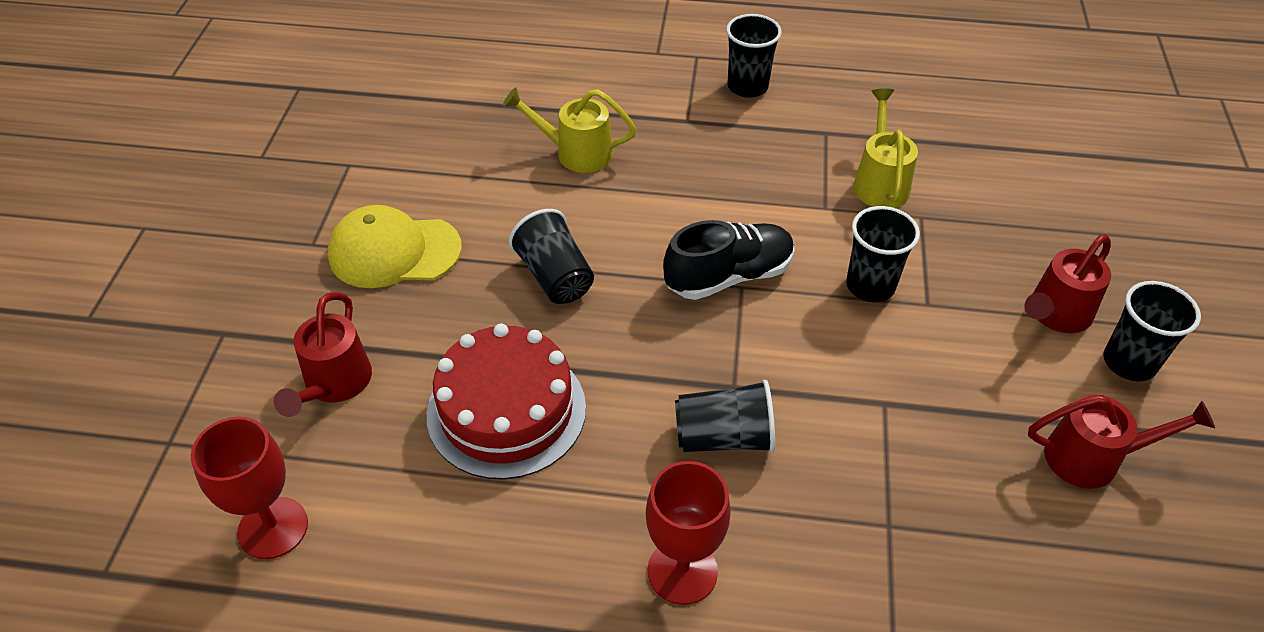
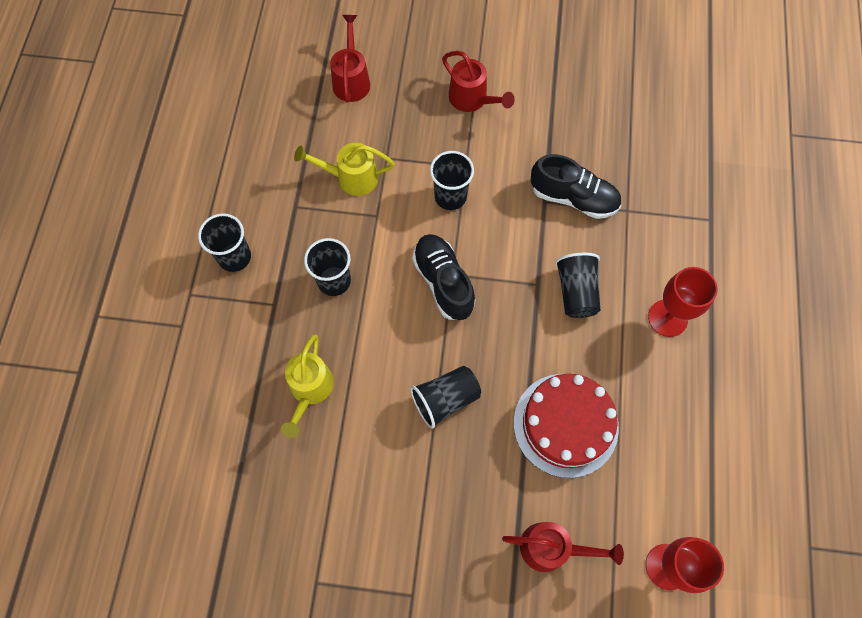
camera: 90 degrees left, 20 degrees up
yellow cap [328,205,462,288] -> none
red watering can [1028,395,1215,489] -> red watering can moved to [330,15,370,102]
black cup [1103,281,1201,382] -> black cup moved to [304,238,351,296]
none -> black shoe [531,154,621,219]

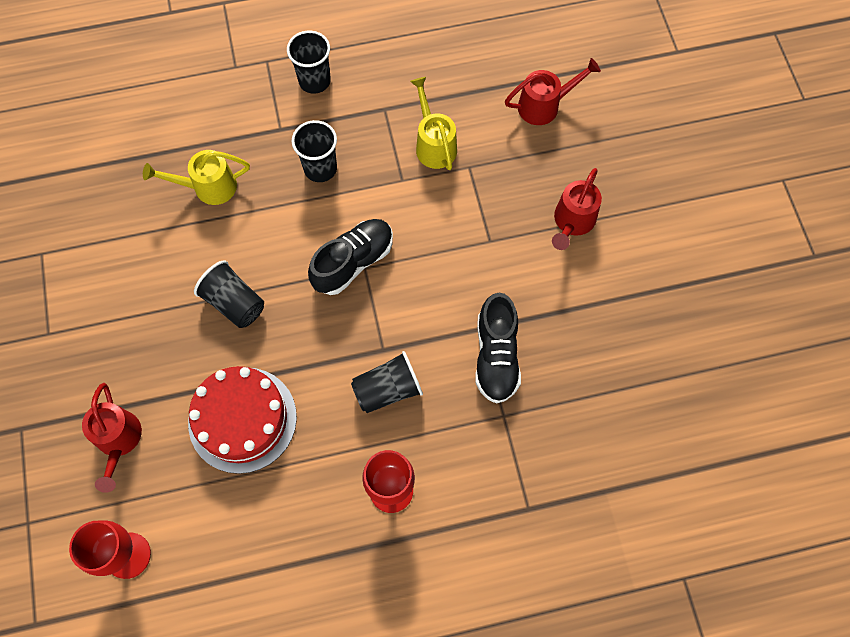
camera: 70 degrees right, 0 degrees up
black cup [430,151,474,210] -> none

